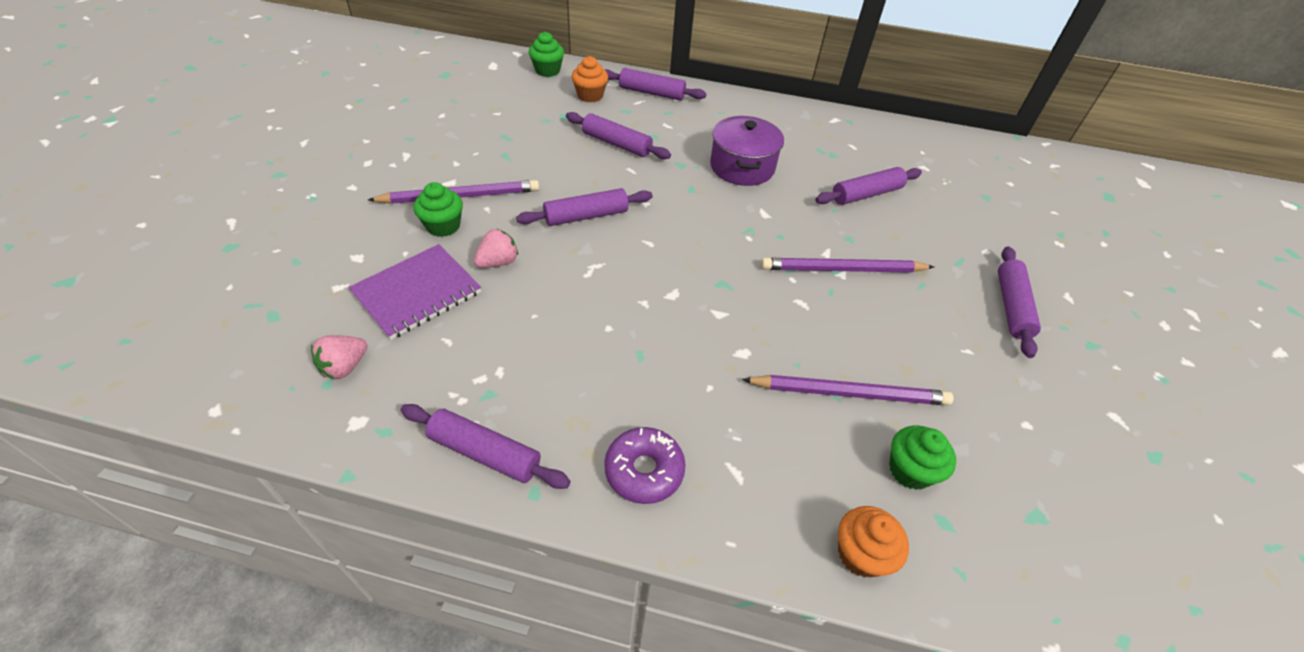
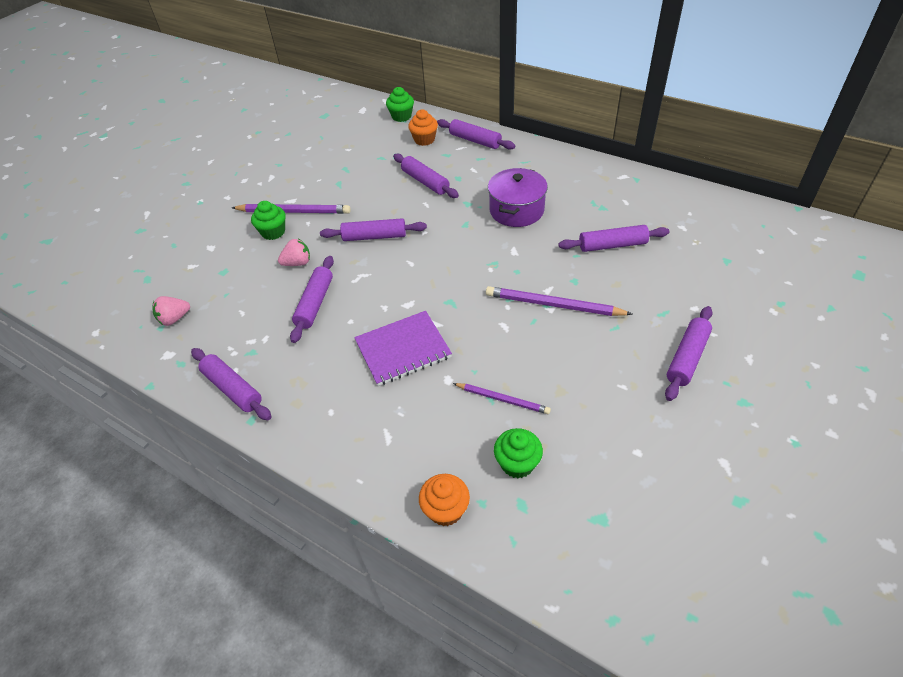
camera: 25 degrees right, 0 degrees up
purple notebook [348,244,481,340] -> purple notebook moved to [354,311,452,386]
purple donut [604,427,686,504] -> none
purple pencil [742,375,954,405] -> purple pencil [453,383,551,414], size x0.62
none -> purple rolling pin [290,256,334,343]

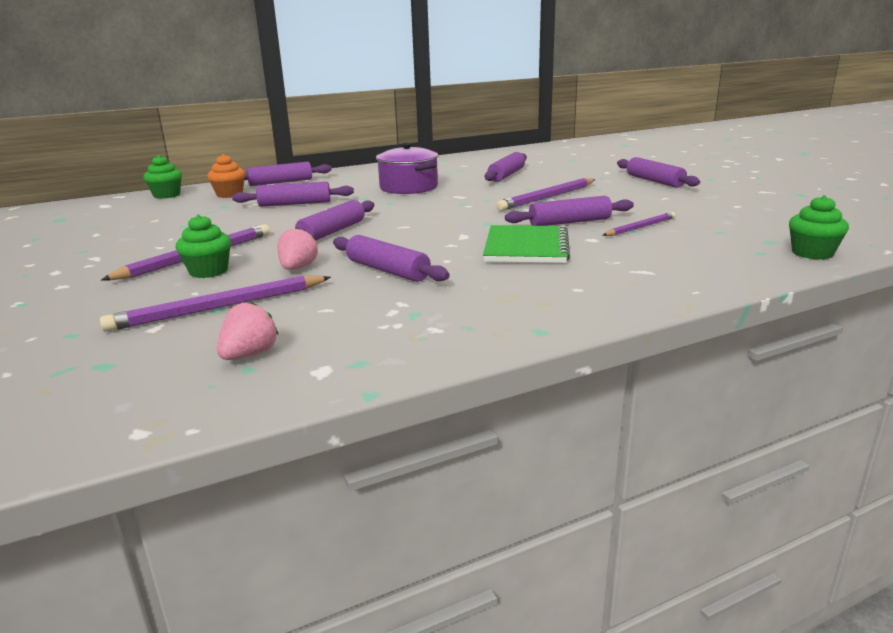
camera: 60 degrees left, 25 degrees down
pink strawberry [152,296,190,326] -> pink strawberry turned 150 degrees counterclockwise [217,301,279,360]
purple rolling pin [191,348,272,420] -> purple rolling pin moved to [505,196,634,226]
purple notebook [354,311,452,386] -> green notebook [483,225,570,263]
orange cupcake [419,474,470,526] -> none
green cupcake [494,428,543,478] -> green cupcake moved to [789,195,849,260]
none -> purple pencil [100,276,331,332]

